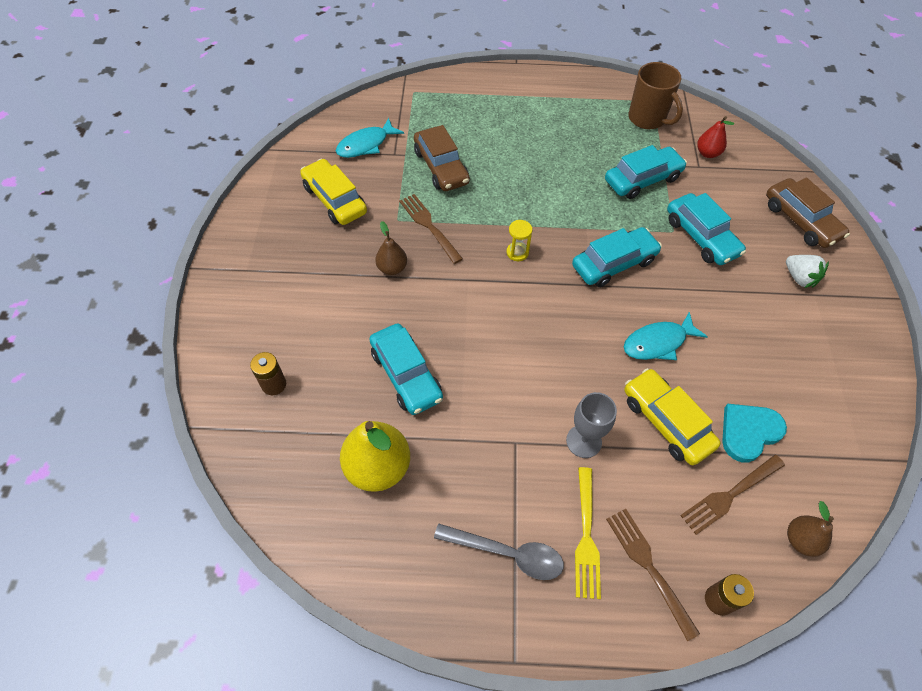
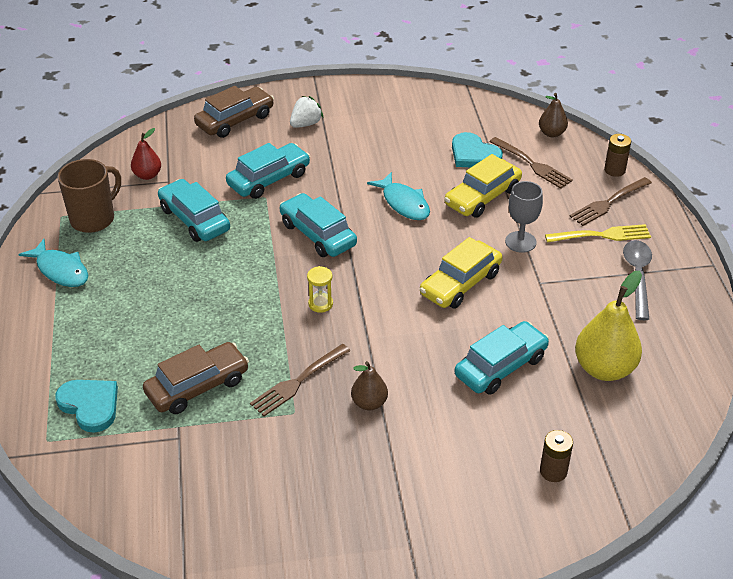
camera: 100 degrees left, 15 degrees down
yellow car [300,159,367,225] -> yellow car moved to [419,237,502,308]
turquoise fish [336,118,404,158] -> turquoise fish moved to [18,239,88,287]
none -> turquoise heart [56,380,118,433]

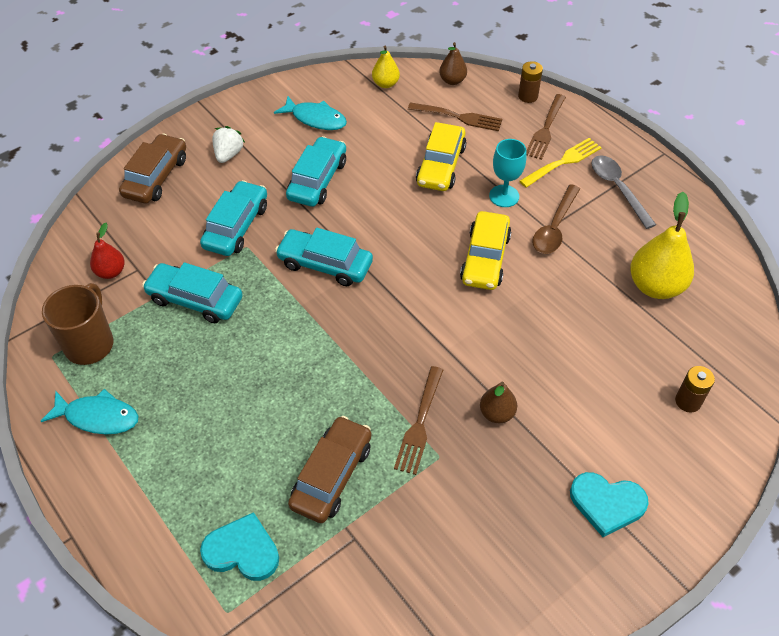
camera: 30 degrees left, 10 degrees up
yellow hourglass [307,266,333,313] -> none
turquoise fish [367,172,430,220] -> turquoise fish moved to [274,96,347,130]
turquoise heart [452,132,503,167] -> turquoise heart moved to [570,472,649,537]
turquoise car [454,321,549,395] -> turquoise car moved to [286,136,346,207]
grey goblet [505,181,543,253] -> turquoise goblet [489,139,526,207]
none -> yellow pear [372,46,400,88]
none -> brown spoon [533,184,580,254]

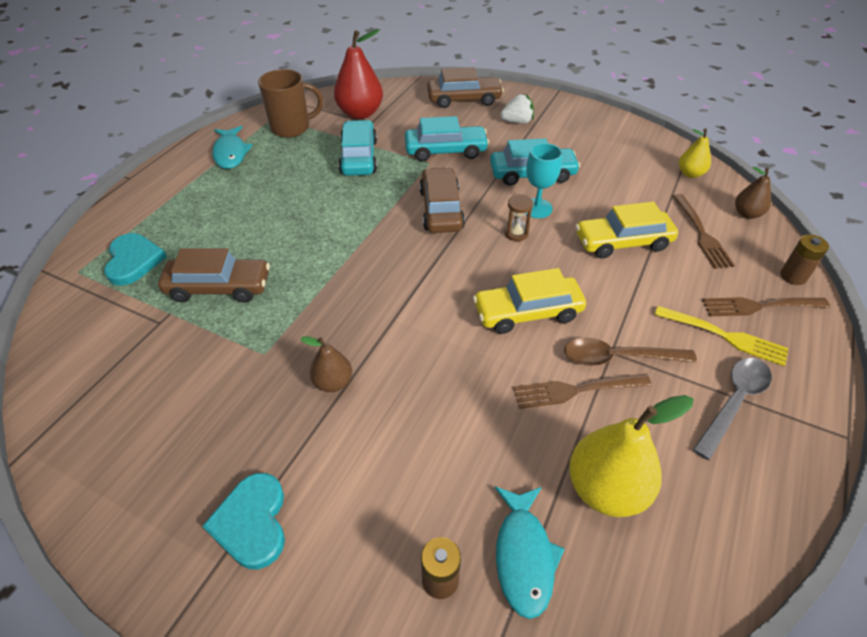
camera: 65 degrees right, 5 degrees down
red pear [90,223,125,279] -> red pear [334,29,383,119], size x1.81
turquoise fish [274,96,347,130] -> turquoise fish moved to [495,487,565,619]
turquoise car [275,228,373,286] -> brown car [419,167,465,233]
brown fork [394,366,443,475] -> brown fork moved to [513,374,652,409]
turquoise goblet [489,139,526,207] -> turquoise goblet moved to [526,143,562,218]
none -> brown hourglass [504,194,533,241]

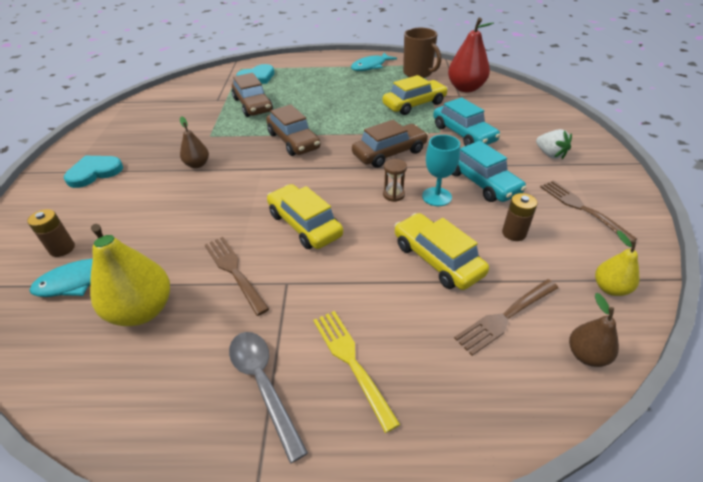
camera: 65 degrees right, 5 degrees down
turquoise car [338,120,377,176] -> yellow car [382,75,448,115]
brown car [427,67,504,108] -> brown car moved to [266,104,321,156]
brown spoon [564,338,697,366] -> none
yellow fork [654,306,789,366] -> yellow fork turned 150 degrees clockwise [313,311,400,433]
grey spoon [693,358,772,460] -> grey spoon turned 135 degrees counterclockwise [229,332,308,464]
brown fork [702,297,830,316] -> brown fork moved to [540,180,637,242]
brown battery [780,234,829,285] -> brown battery moved to [502,193,537,241]

